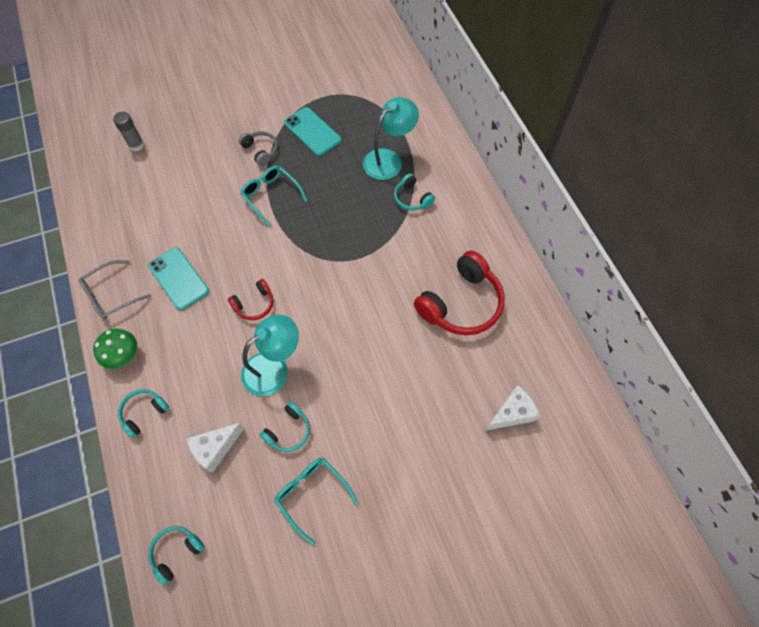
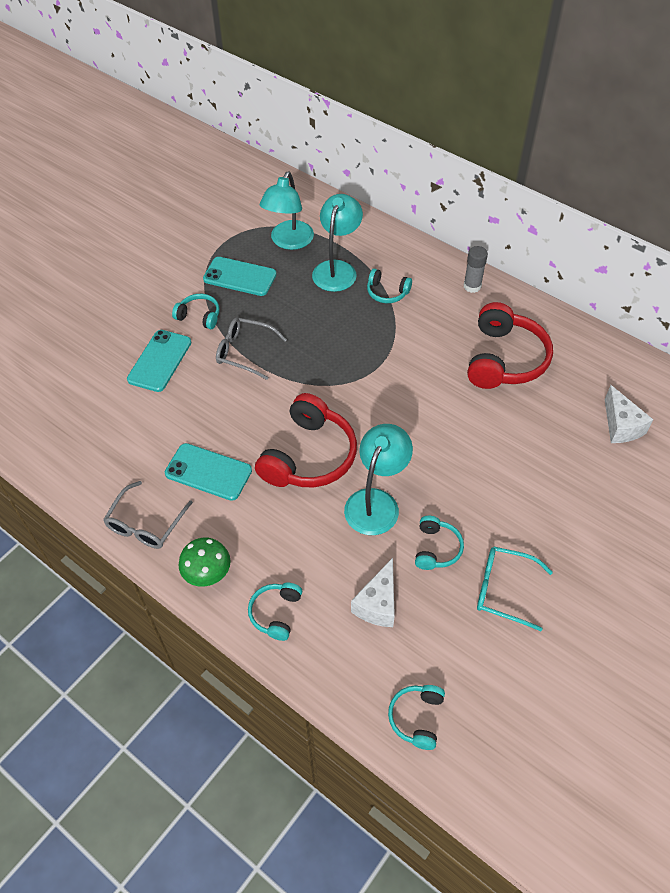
camera: 30 degrees left, 10 degrees down
grey glue stick [113,112,144,152] -> grey glue stick moved to [464,246,488,293]
red headphones [228,279,274,320] -> red headphones [255,393,357,487], size x1.97
grey headphones [239,131,278,166] -> turquoise headphones [172,294,219,329]
turquoise glasses [241,166,307,227] -> grey glasses [216,317,287,380]
white cheese [485,385,540,431] -> white cheese turned 135 degrees clockwise [605,385,653,443]
none -> turquoise phone [127,330,191,392]
none -> turquoise lamp [260,171,314,250]

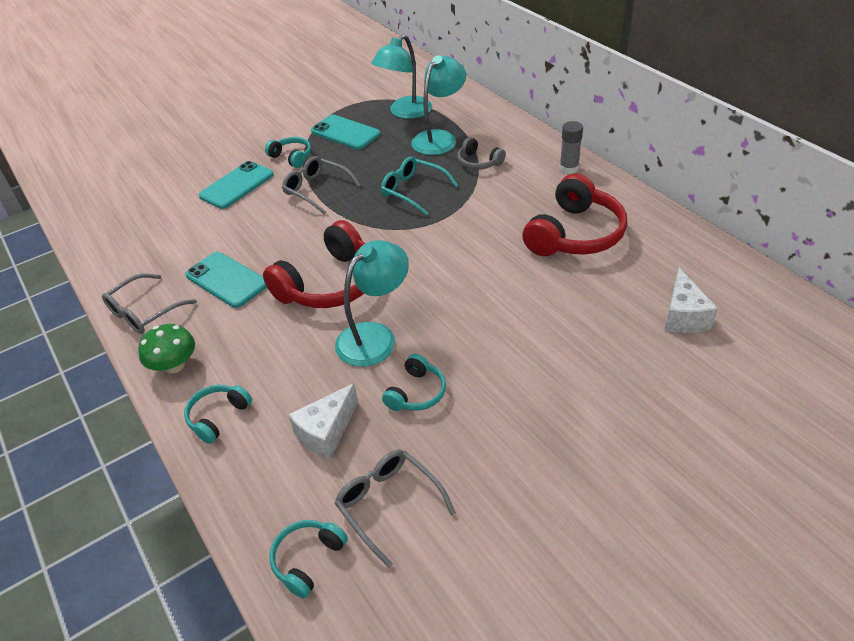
camera: 20 degrees right, 10 degrees down
turquoise headphones [367,268,412,303] -> grey headphones [458,137,506,170]
turquoise glasses [477,547,553,631] -> turquoise glasses moved to [381,157,458,215]
none -> grey glasses [334,450,456,568]

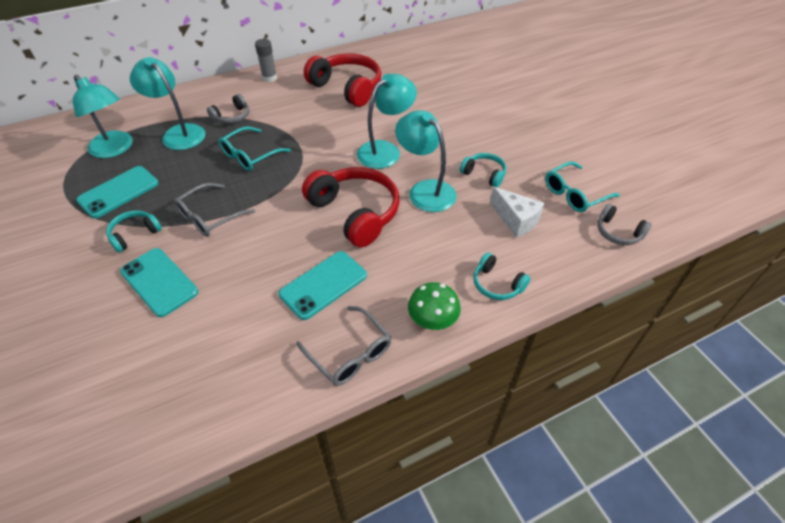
camera: 85 degrees left, 5 degrees up
turquoise headphones [269,520,348,598] -> grey headphones [597,204,652,245]
grey glasses [334,450,456,568] -> turquoise glasses [545,162,620,212]
white cheese [664,268,718,333] -> none
none -> turquoise lamp [357,73,417,169]

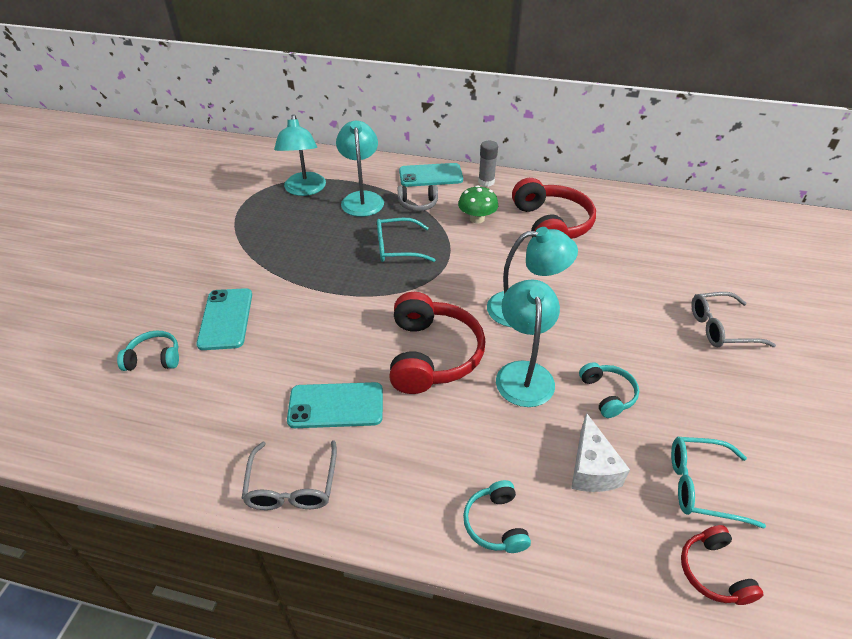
camera: 40 degrees right, 5 degrees down
turquoise phone [76,166,159,218] -> turquoise phone moved to [399,163,463,187]
turquoise headphones [106,210,162,253] -> turquoise headphones moved to [117,330,179,371]
grey glasses [174,183,255,237] -> grey glasses moved to [691,292,776,348]
green mushroom [408,282,461,330] -> green mushroom moved to [458,185,498,223]
grey headphones [597,204,652,245] -> red headphones [681,525,763,605]

